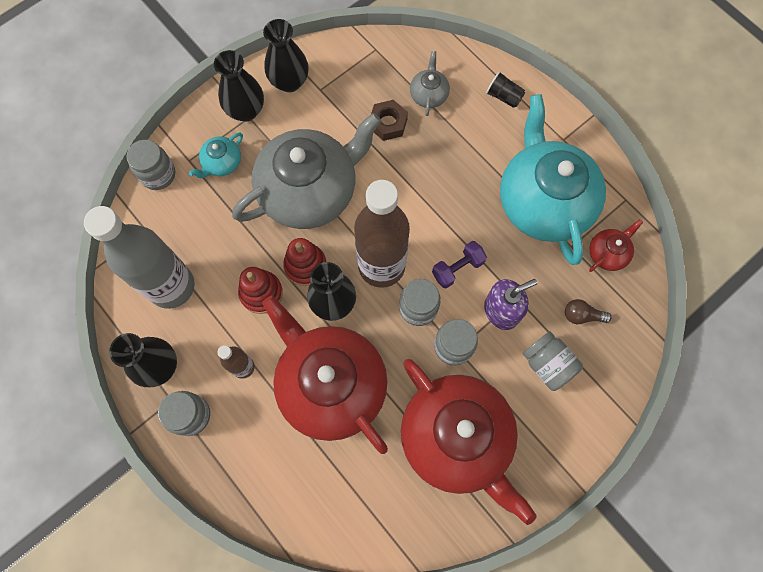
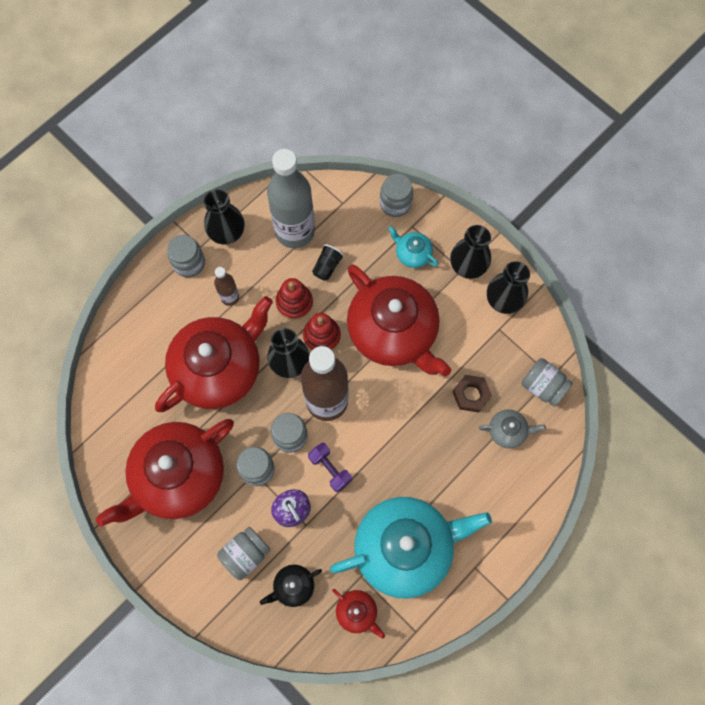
camera: 85 degrees right, 0 degrees up
grey teapot [232,113,381,229] -> red teapot [347,265,451,376]
black cup [486,71,525,108] -> black cup moved to [312,244,344,281]
brown light bulb [565,299,612,324] -> black teapot [260,564,322,607]
none -> grey jar [521,358,573,407]

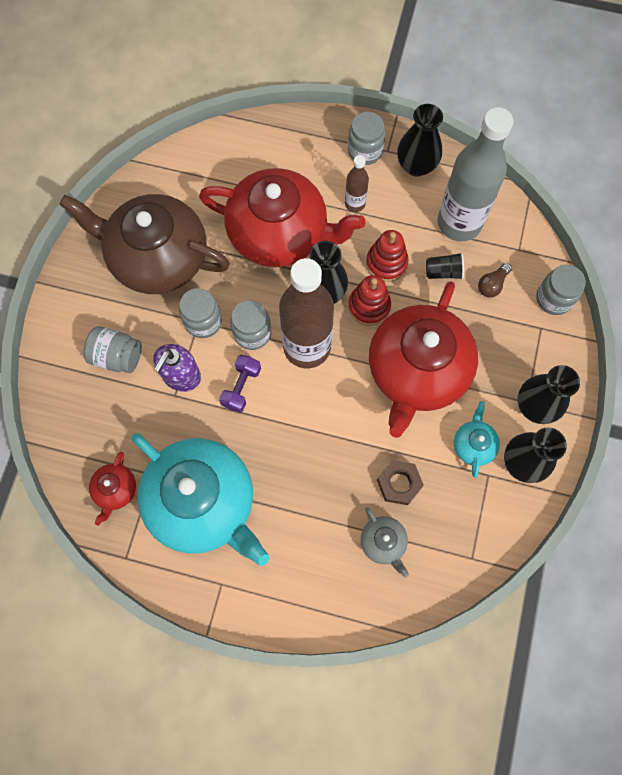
camera: 60 degrees right, 0 degrees up
red teapot [96,419,234,527] -> brown teapot [59,194,230,294]
black teapot [260,564,322,607] -> none
turquoise teapot [388,226,438,268] -> turquoise teapot moved to [454,401,500,478]
grey jar [521,358,573,407] -> none
none -> brown light bulb [478,263,512,298]

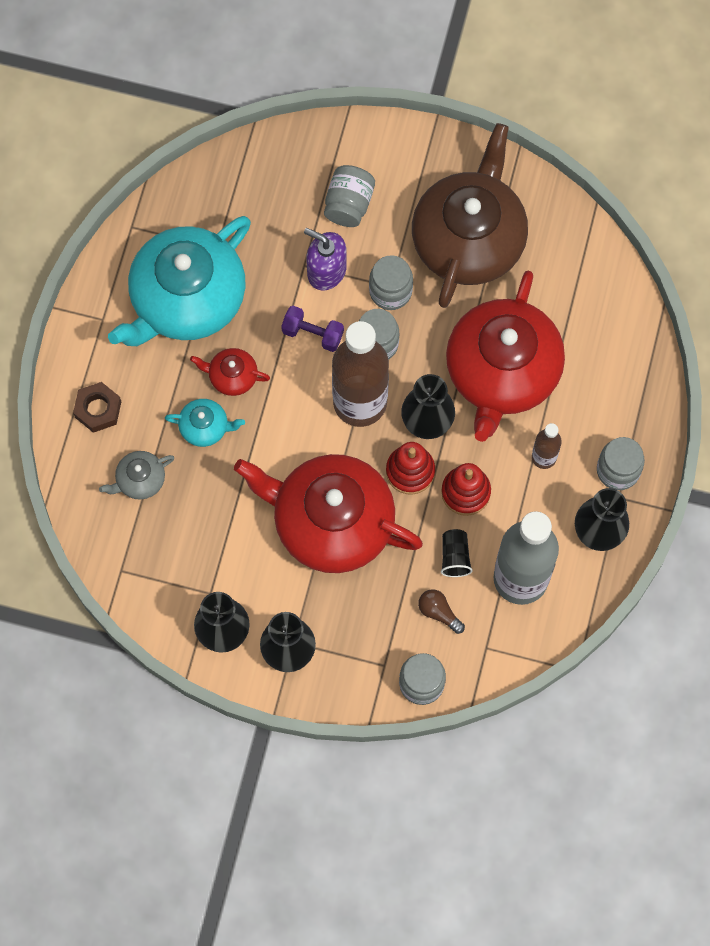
camera: 90 degrees right, 0 degrees up
red teapot [89,452,136,526] -> red teapot moved to [190,348,270,396]
brown nut [377,460,424,505] -> brown nut moved to [73,382,121,433]
turquoise teapot [454,401,500,478] -> turquoise teapot moved to [165,399,245,447]

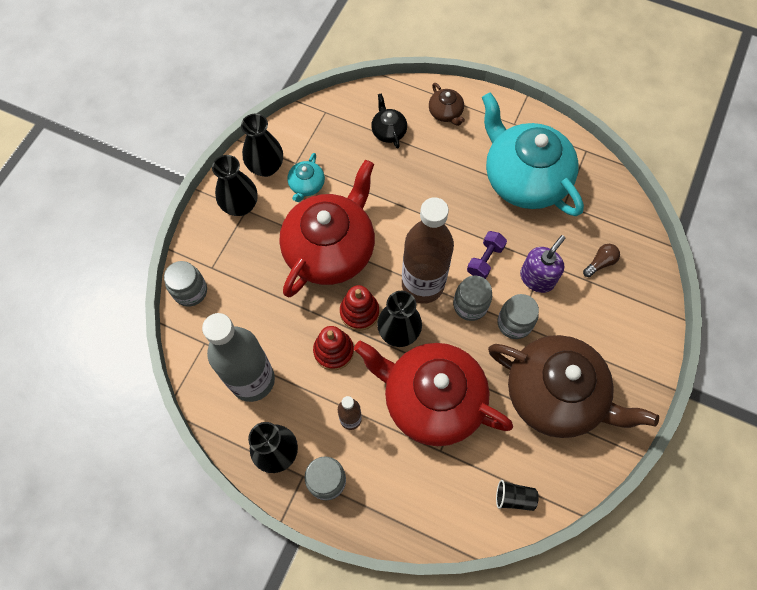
camera: 100 degrees right, 5 degrees down
brown nut [73,382,121,433] -> brown teapot [429,83,465,126]
grey teapot [99,451,174,499] -> black teapot [371,93,407,149]
turquoise teapot [165,399,245,447] -> turquoise teapot moved to [288,153,325,202]
red teapot [190,348,270,396] -> none
grey jar [324,165,375,227] -> none
brown light bulb [418,589,465,634] -> brown light bulb moved to [583,244,620,277]
black cup [441,529,473,577] -> black cup moved to [496,480,539,511]

